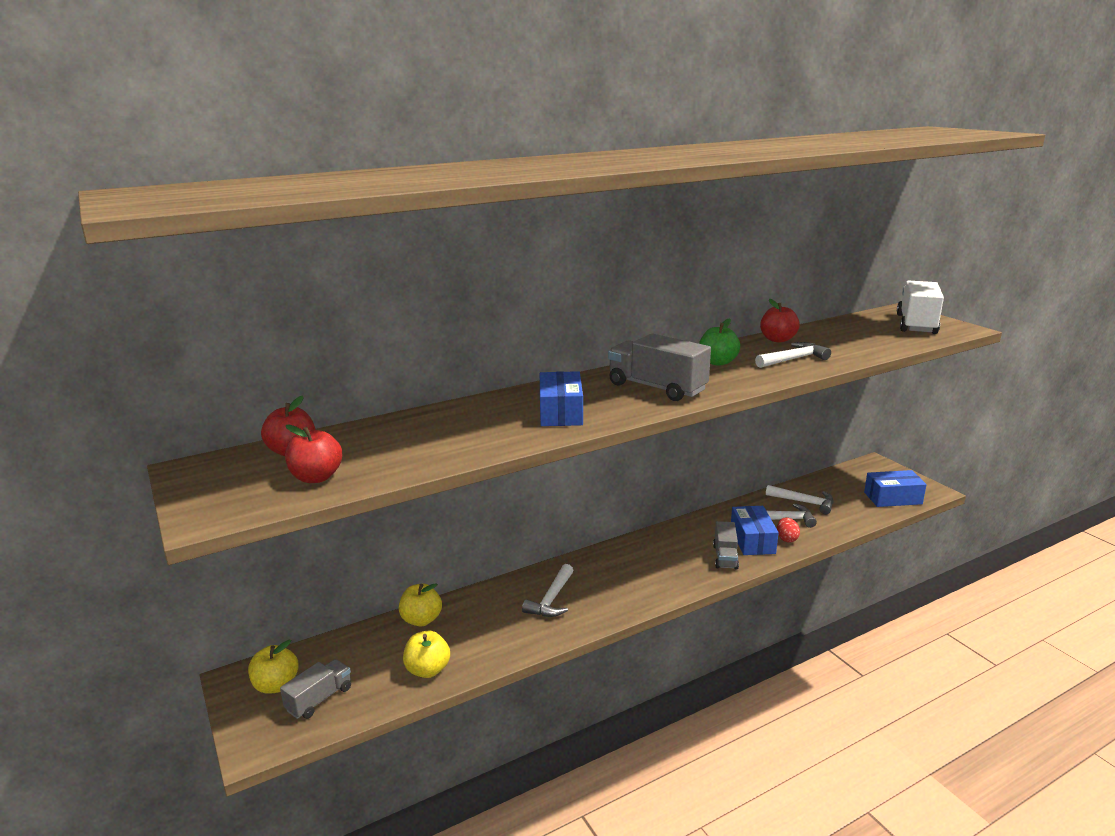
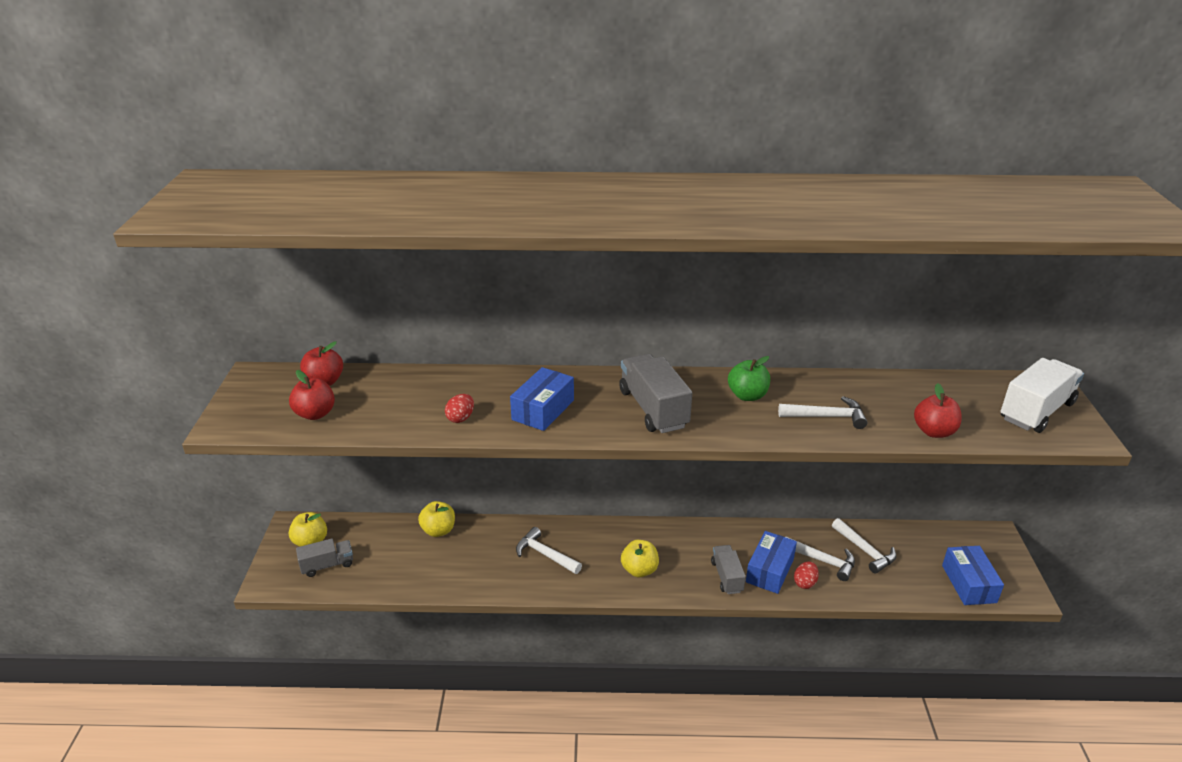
camera: 30 degrees right, 10 degrees up
yellow apple [403,630,450,678] -> yellow apple moved to [621,540,659,577]
white hammer [522,564,574,617] -> white hammer turned 75 degrees clockwise [516,527,582,574]
grey truck [713,521,739,569] -> grey truck turned 135 degrees clockwise [711,545,746,594]
red apple [760,299,800,343] -> red apple moved to [914,383,962,438]
blue box [864,470,927,507] -> blue box turned 60 degrees clockwise [942,546,1004,605]
none -> red egg [445,394,474,423]

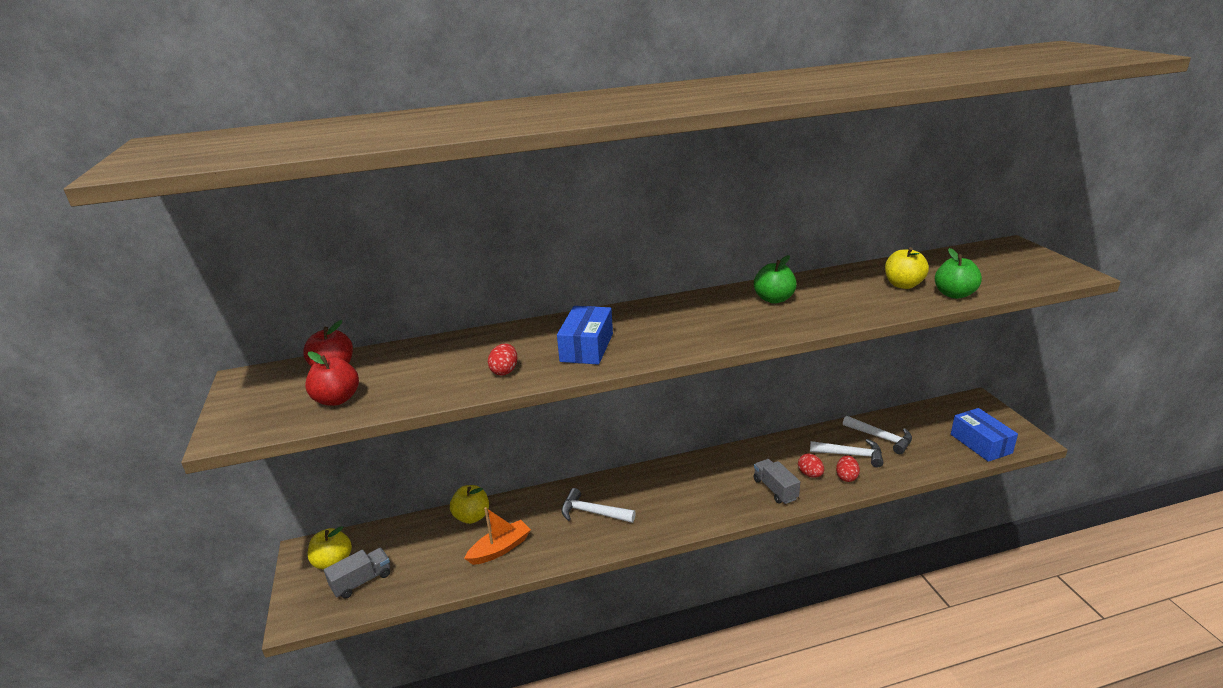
camera: 15 degrees left, 5 degrees down
grey truck [619,354,692,433] -> none
yellow apple [621,540,659,577] -> yellow apple moved to [885,247,929,289]
blue box [746,531,797,594] -> red egg [798,454,824,478]
white hammer [778,396,867,429] -> none
red apple [914,383,962,438] -> green apple [935,248,982,299]
white truck [1001,358,1084,433] -> none
none -> orange boat [464,507,531,565]

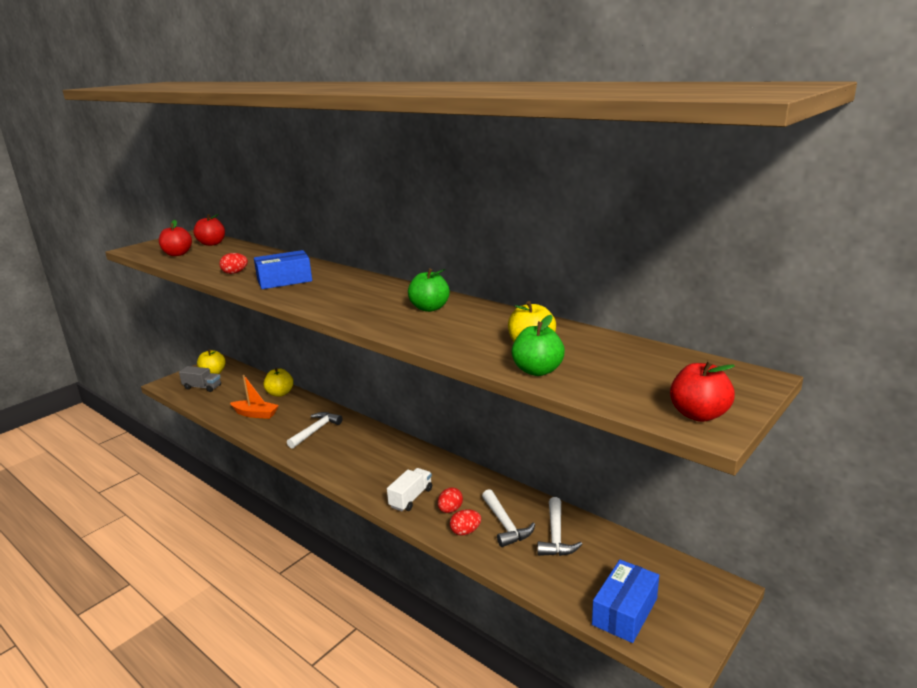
camera: 55 degrees right, 5 degrees down
white hammer [561,488,636,523] -> white hammer turned 45 degrees clockwise [287,412,343,449]
grey truck [754,459,800,504] -> white truck [387,468,432,511]
none -> red apple [670,360,735,422]

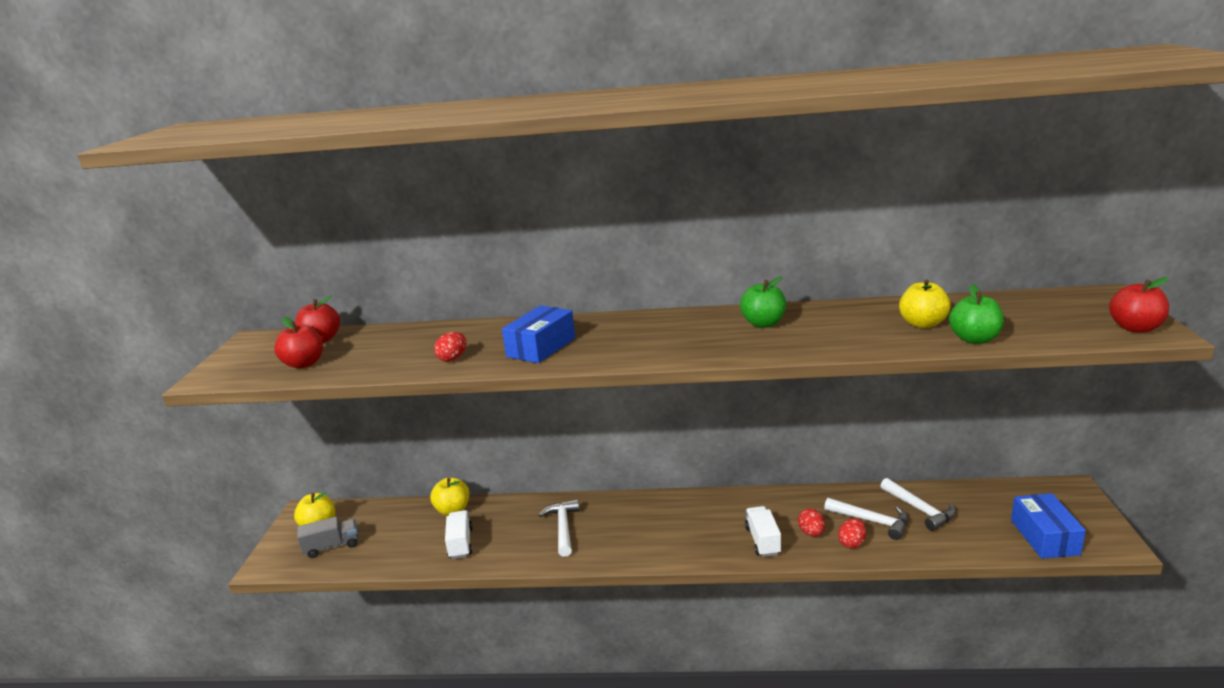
camera: 35 degrees left, 0 degrees up
orange boat [230,375,279,419] -> white truck [445,510,473,559]

